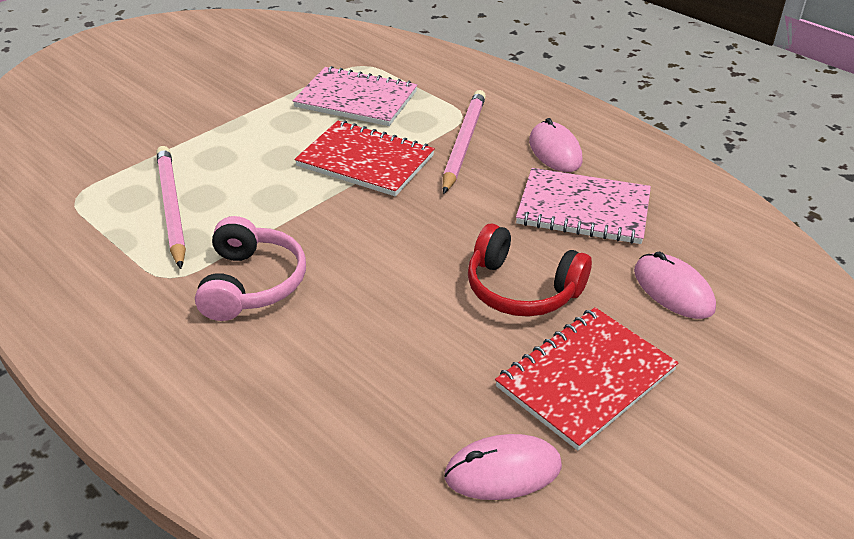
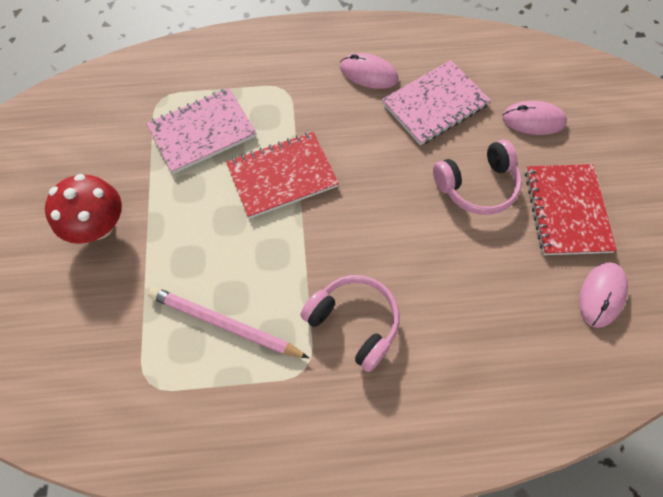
camera: 50 degrees left, 25 degrees up
pink pencil [443,90,486,194] -> none
red headphones [468,224,592,317] -> pink headphones [433,140,522,215]
none -> red mushroom [45,174,122,244]

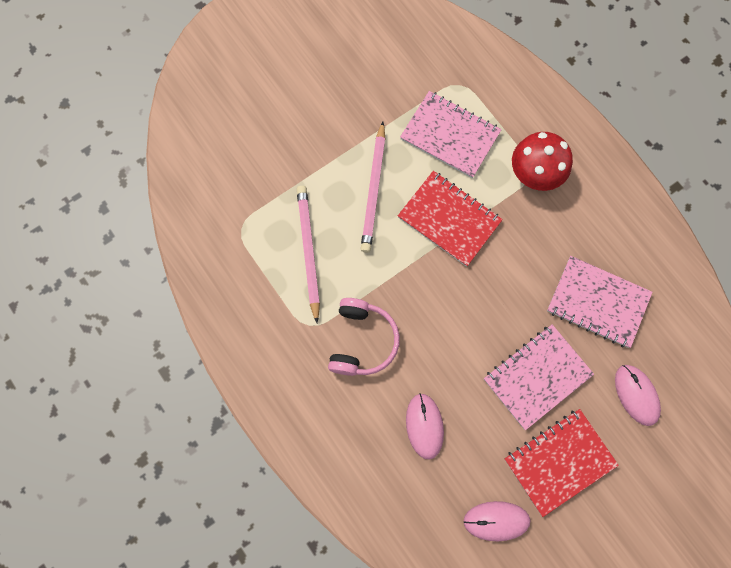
camera: 60 degrees right, 10 degrees up
red mushroom [45,174,122,244] -> red mushroom moved to [512,132,573,191]
pink mouse [340,53,398,89] -> pink mouse moved to [406,393,444,460]
pink headphones [433,140,522,215] -> pink notebook [484,324,594,430]
none -> pink pencil [361,121,385,253]

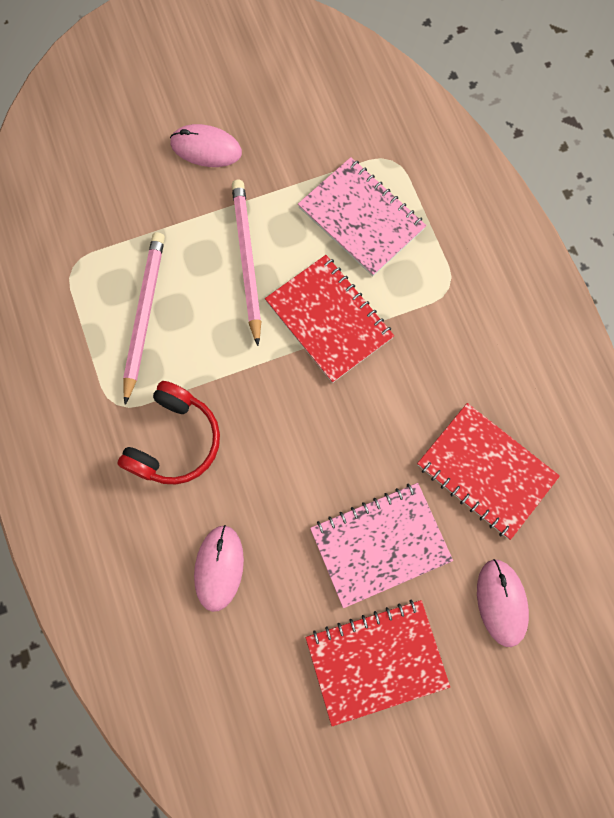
camera: 15 degrees right, 0 degrees up
pink headphones [328,298,400,376] -> red headphones [118,381,220,484]
pink pencil [361,121,385,253] -> pink pencil turned 150 degrees clockwise [232,180,261,346]
pink mouse [463,501,531,541] -> pink mouse moved to [170,124,242,167]
red mushroom [512,132,573,191] -> none
pink notebook [547,256,653,348] -> red notebook [417,403,560,540]

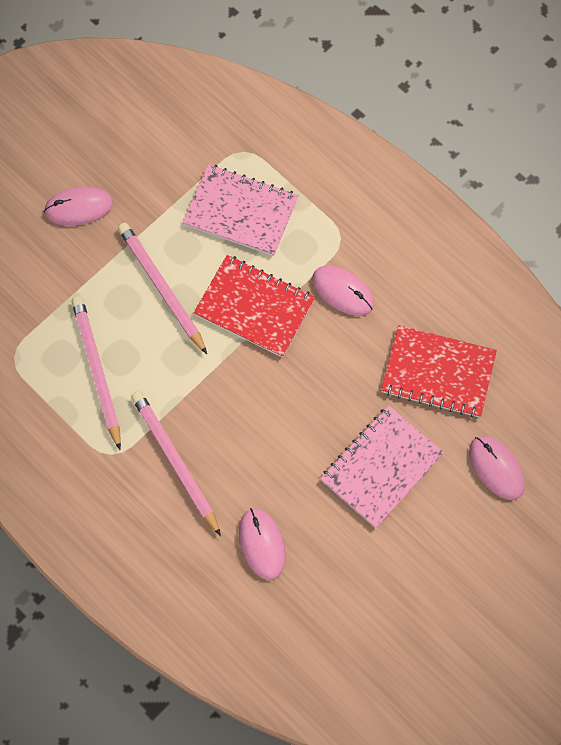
camera: 25 degrees left, 5 degrees down
red headphones [118,381,220,484] -> pink pencil [131,391,221,536]
red notebook [306,600,450,726] -> none
none -> pink mouse [312,266,374,316]

